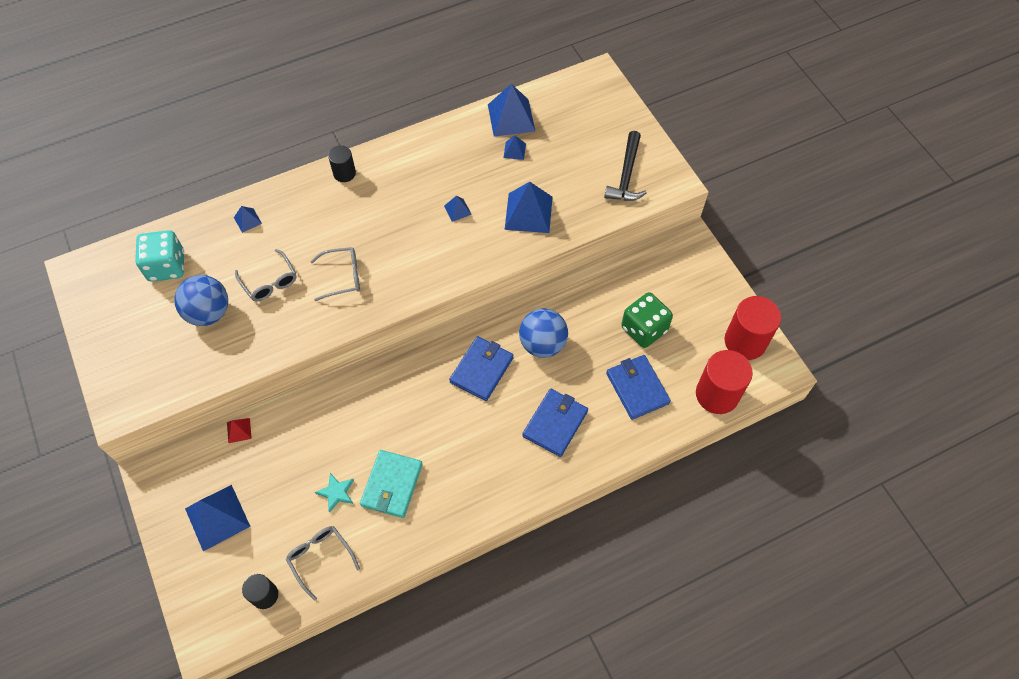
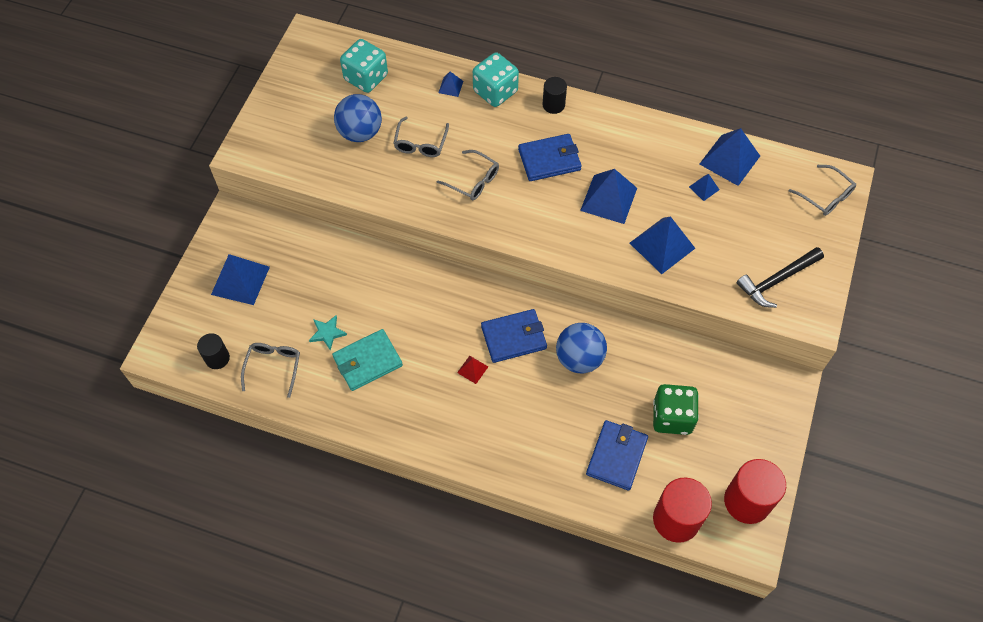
camera: 45 degrees right, 0 degrees up
red pyramid [227,418,252,443] -> red pyramid moved to [457,356,488,384]
blue pyramid [444,195,472,222] -> blue pyramid [580,169,637,224], size x2.08
blue wallet [522,389,588,457] -> blue wallet moved to [518,134,582,181]
none -> turquoise dice [473,52,519,107]
none -> grey glasses [789,165,856,216]

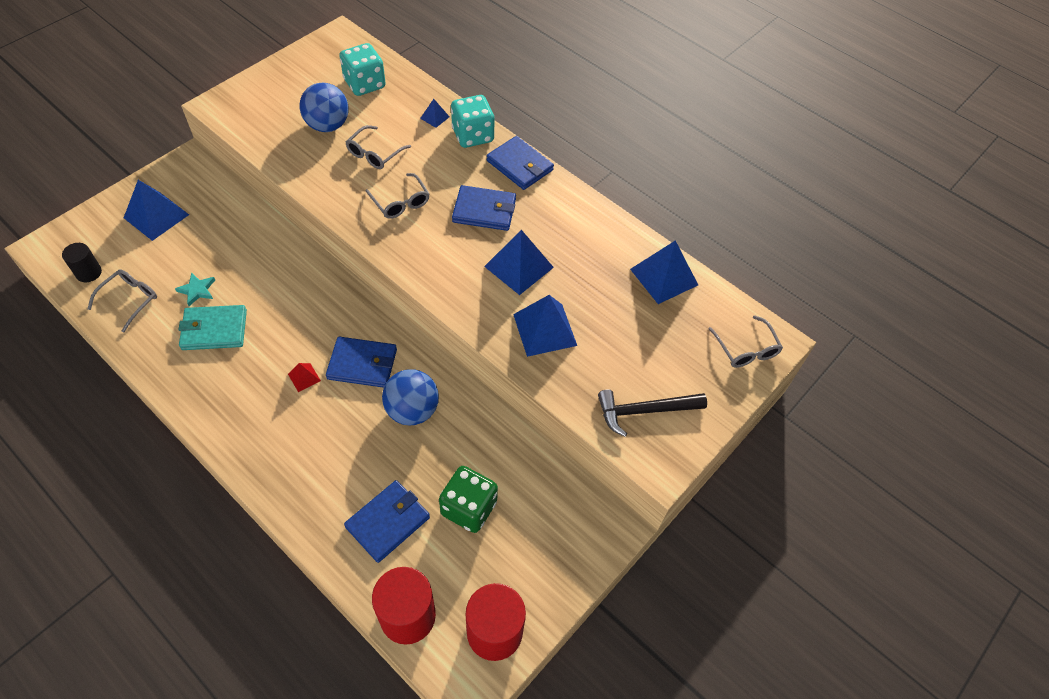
camera: 20 degrees right, 5 degrees down
black cylinder [543,77,567,114] -> blue wallet [487,136,554,190]
blue pyramid [689,174,719,201] -> none

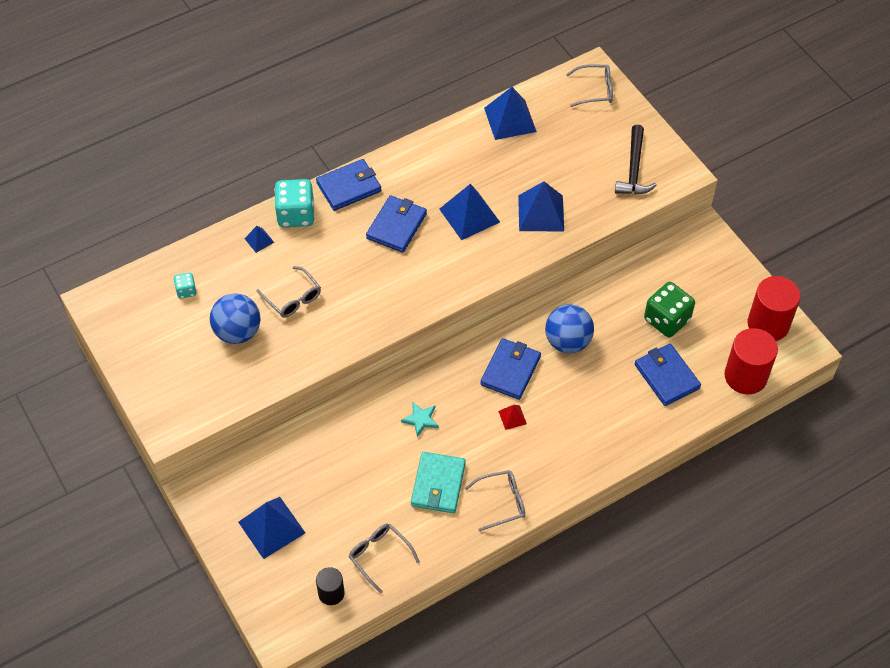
camera: 70 degrees left, 0 degrees up
turquoise star [175,273,215,306] -> turquoise star moved to [401,402,439,437]
turquoise dice [339,43,386,96] -> turquoise dice [174,272,197,299], size x0.50
grey glasses [366,173,430,219] -> grey glasses moved to [465,470,525,531]

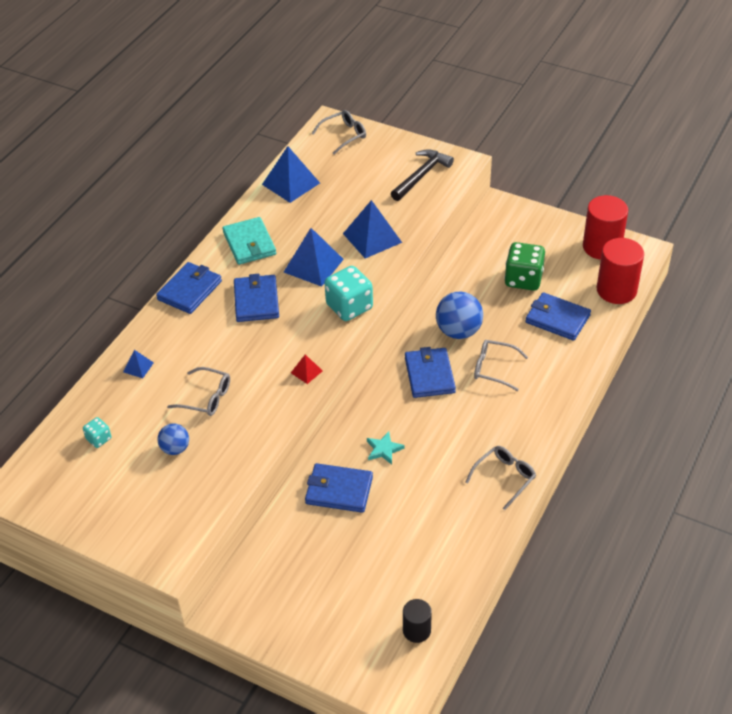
camera: 30 degrees left, 10 degrees down
blue ball [210,293,261,344] -> blue ball [157,423,189,455], size x0.59
blue pyramid [238,497,305,559] -> none
turquoise dice [274,179,315,227] -> turquoise dice moved to [325,266,373,321]
grey glasses [349,524,420,594] -> grey glasses moved to [474,340,528,391]
turquoise wallet [411,452,466,513] -> turquoise wallet moved to [222,217,276,265]
red pyramid [498,405,527,430] -> red pyramid moved to [291,354,322,384]
black hammer [615,125,657,195] -> black hammer turned 120 degrees counterclockwise [391,149,454,201]
none -> blue wallet [305,463,373,513]

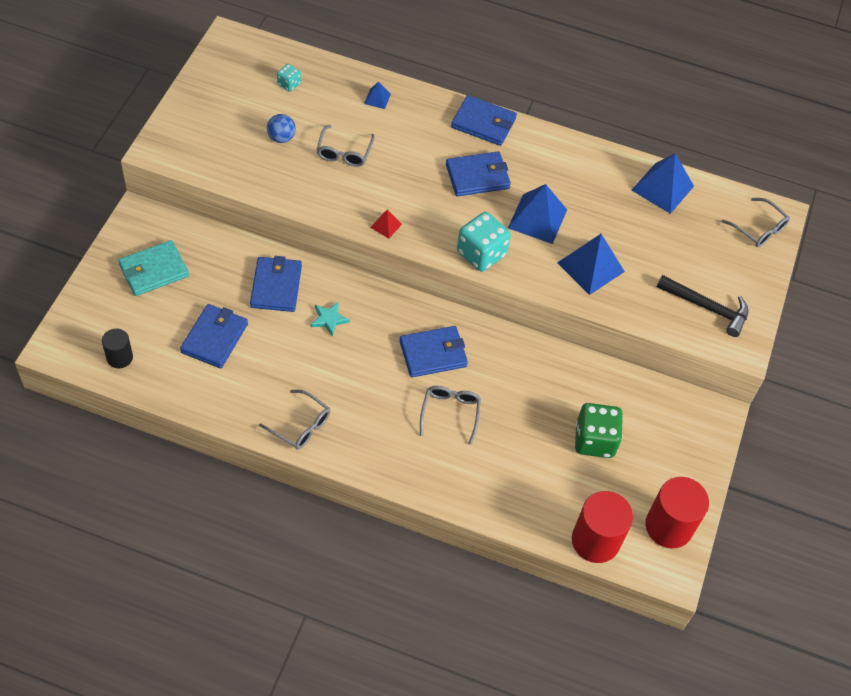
camera: 75 degrees right, 10 degrees up
turquoise wallet [222,217,276,265] -> turquoise wallet moved to [118,240,189,296]
blue ball [436,291,483,339] -> none
blue wallet [525,292,591,341] -> blue wallet moved to [180,304,248,368]

